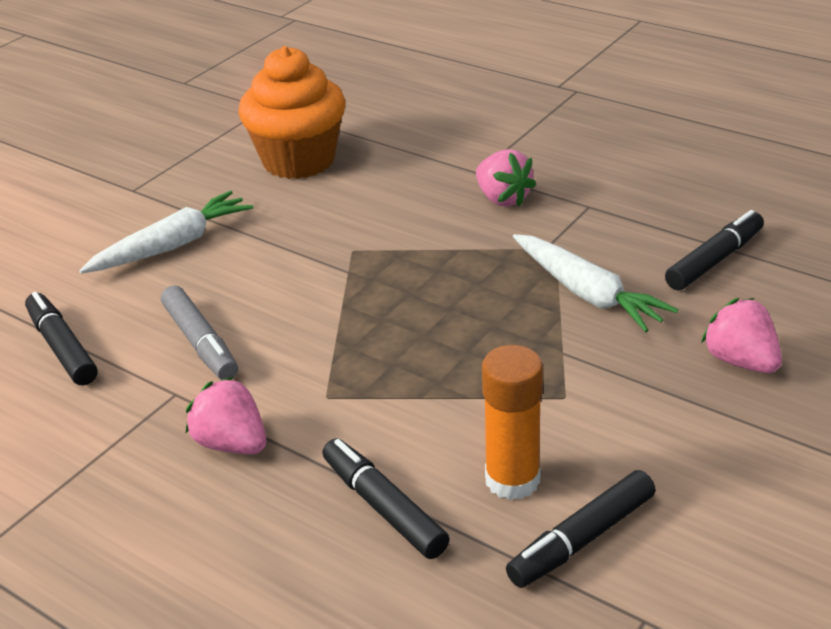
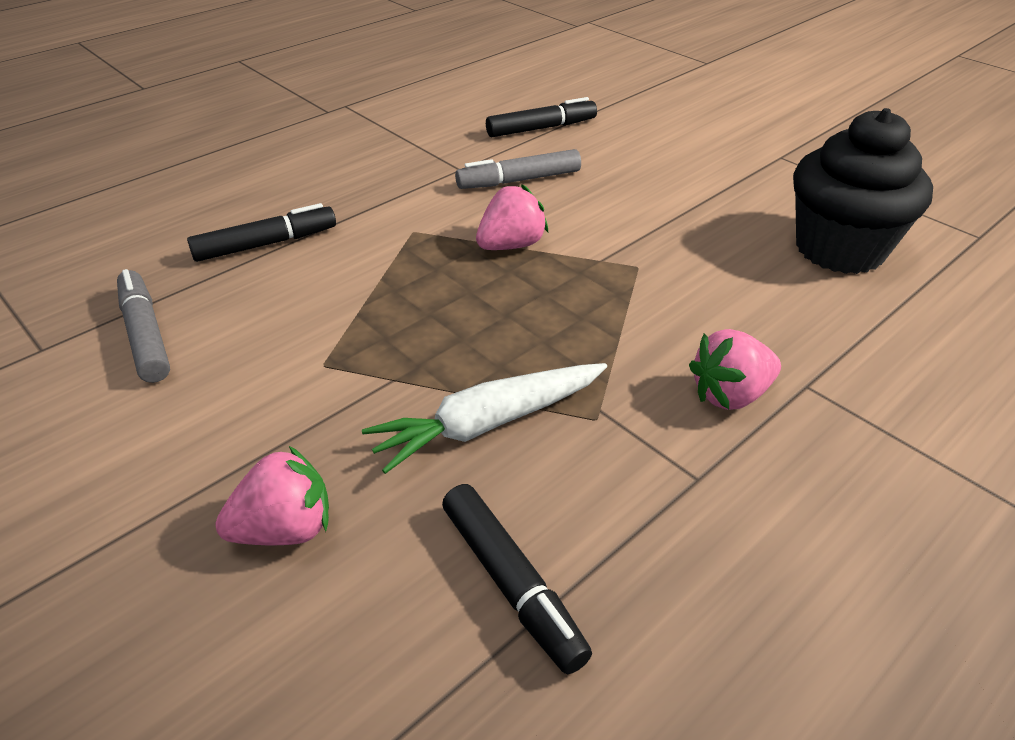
camera: 100 degrees right, 5 degrees up
white carrot [79,191,253,273] -> none
pink strawberry [186,376,266,454] -> pink strawberry moved to [476,184,548,250]
orange cupcake [238,46,346,179] -> black cupcake [793,108,933,274]
orange glue stick [482,345,543,500] -> none
black marker [506,470,656,588] -> grey marker [117,269,170,383]

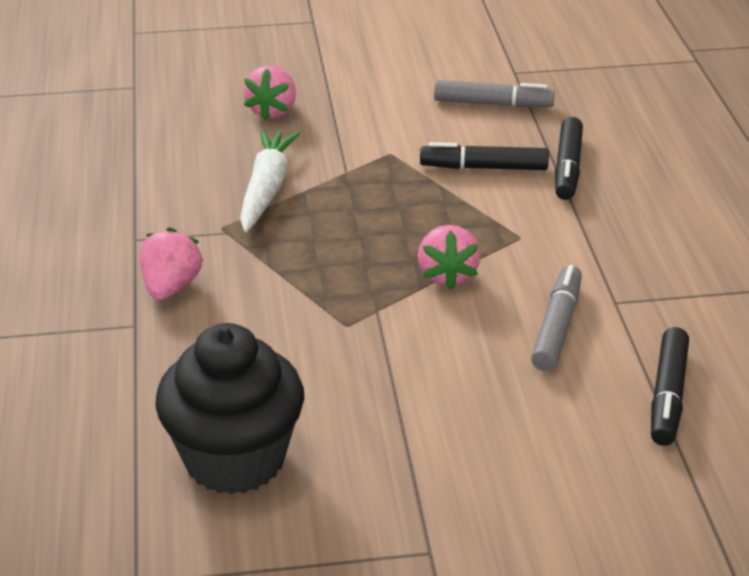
camera: 125 degrees right, 5 degrees down
black marker [442,484,592,674] -> black marker moved to [420,142,549,170]

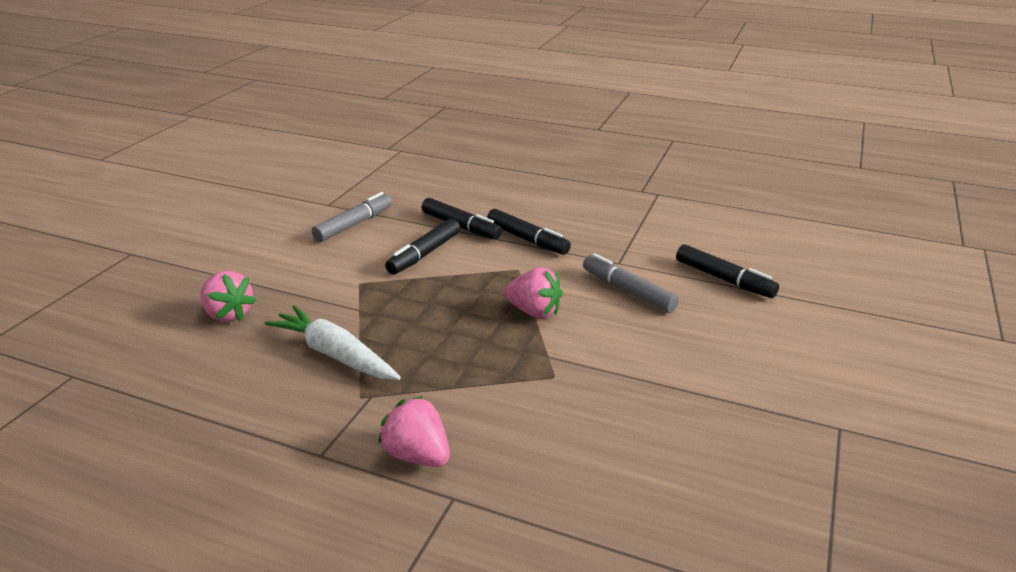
camera: 60 degrees left, 5 degrees down
black cupcake [155,323,304,495] -> none
none -> black marker [487,209,571,255]

